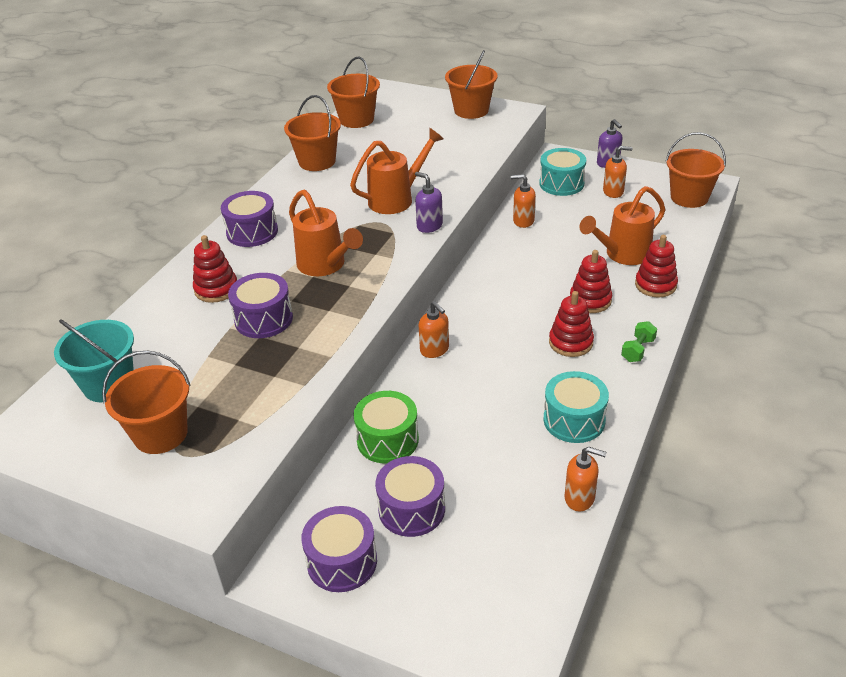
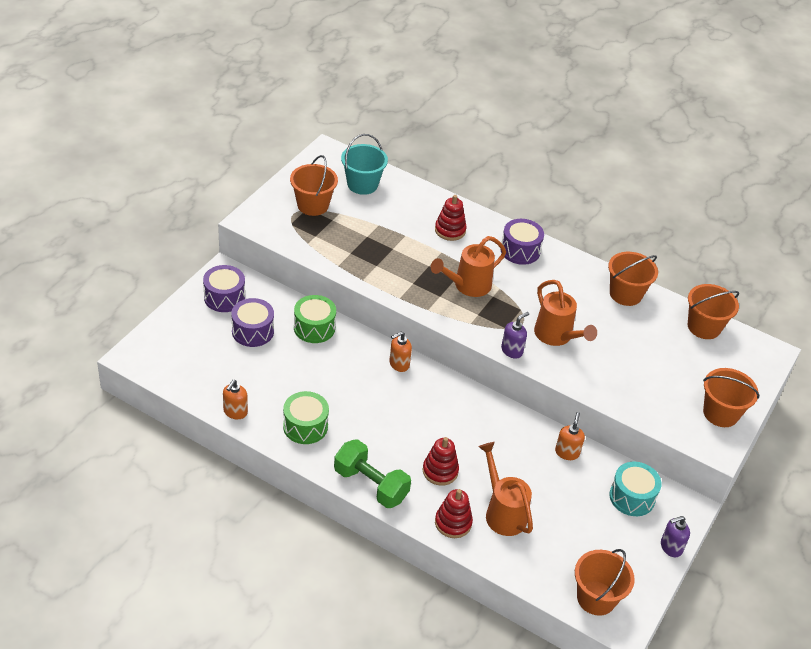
camera: 90 degrees right, 5 degrees up
purple drum [228,273,293,338] -> none
turquoise drum [544,371,609,443] -> green drum [283,391,329,444]
red stacking toy [549,291,594,357] -> none
orange soap dispenser [603,146,633,198] -> none
green dumbbell [621,321,657,362] -> green dumbbell [334,439,411,508], size x2.04

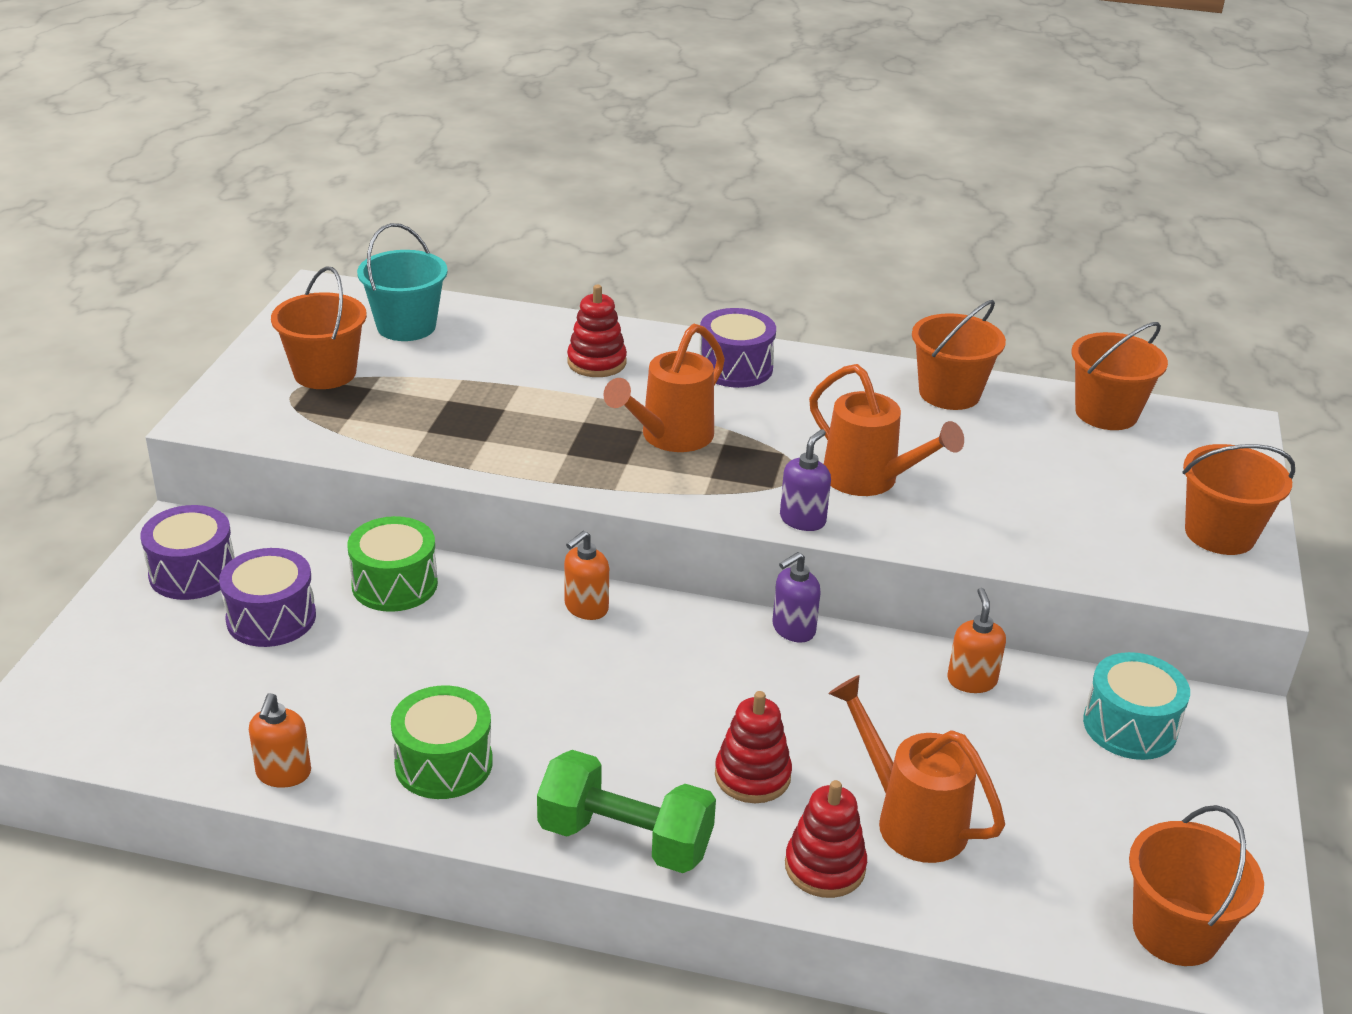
camera: 15 degrees left, 10 degrees down
purple soap dispenser [661,516,690,558] -> purple soap dispenser moved to [773,552,821,642]

